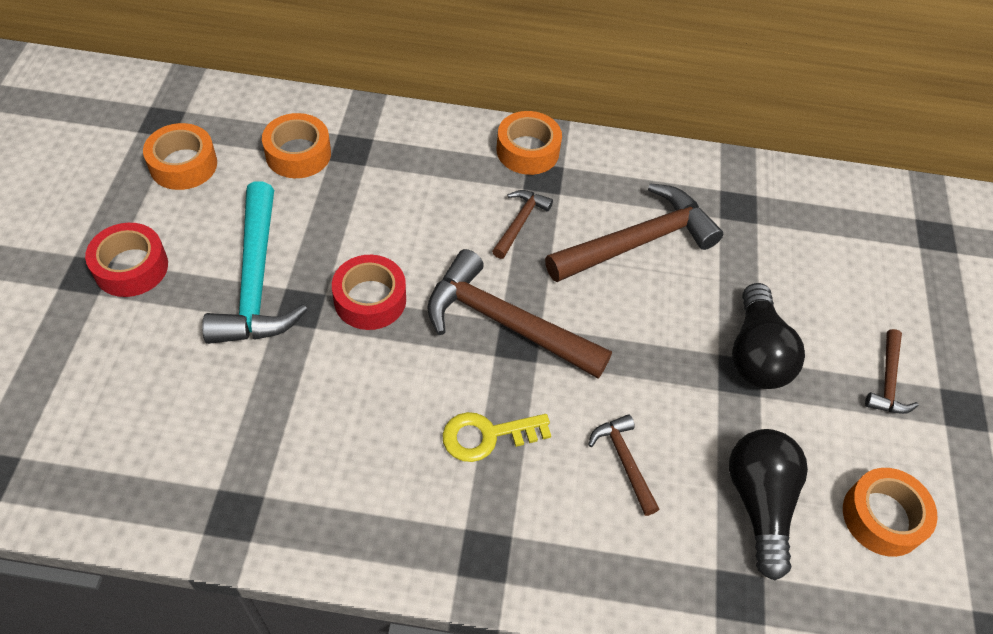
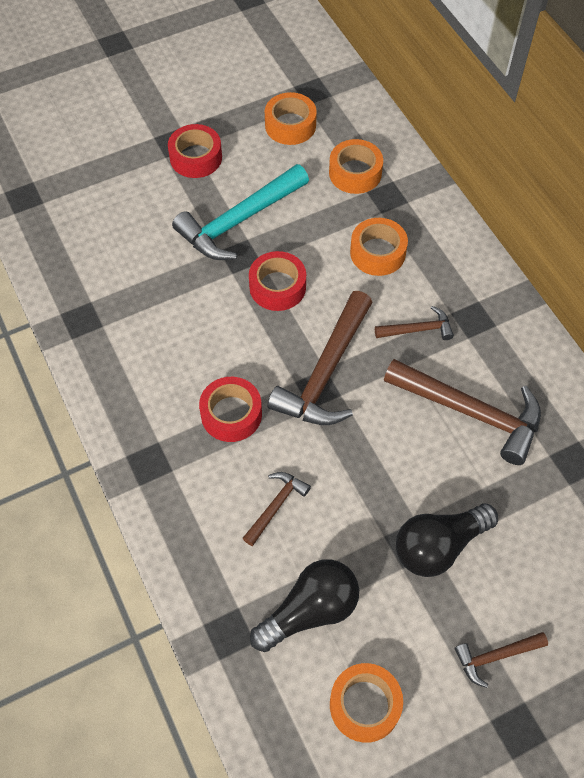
camera: 60 degrees right, 5 degrees up
brown hammer [427,249,612,378] -> brown hammer turned 150 degrees counterclockwise [267,291,373,425]
yellow key [442,412,551,462] -> red tape [199,377,262,442]
orange tape [496,111,562,175] -> orange tape moved to [350,218,408,276]

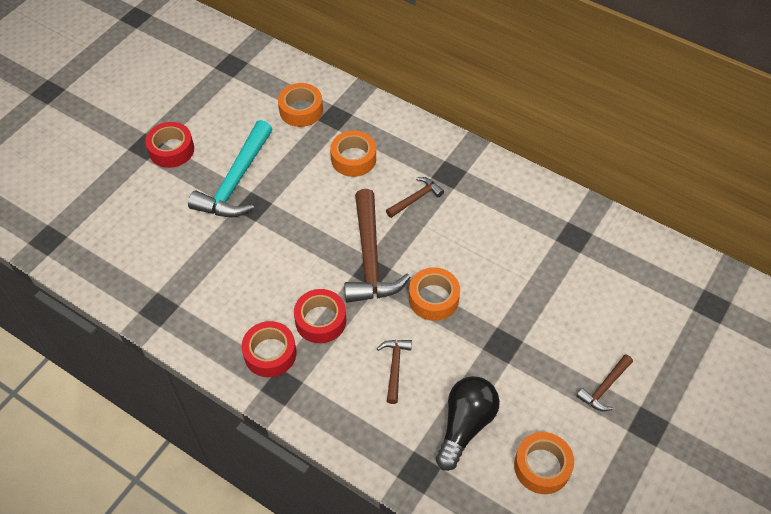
camera: 30 degrees left, 5 degrees down
red tape [249,251,306,311] -> red tape moved to [242,321,296,377]
orange tape [265,92,317,145] -> orange tape moved to [409,268,460,321]
brown hammer [384,359,541,465] -> none
black light bulb [396,504,498,577] -> none

